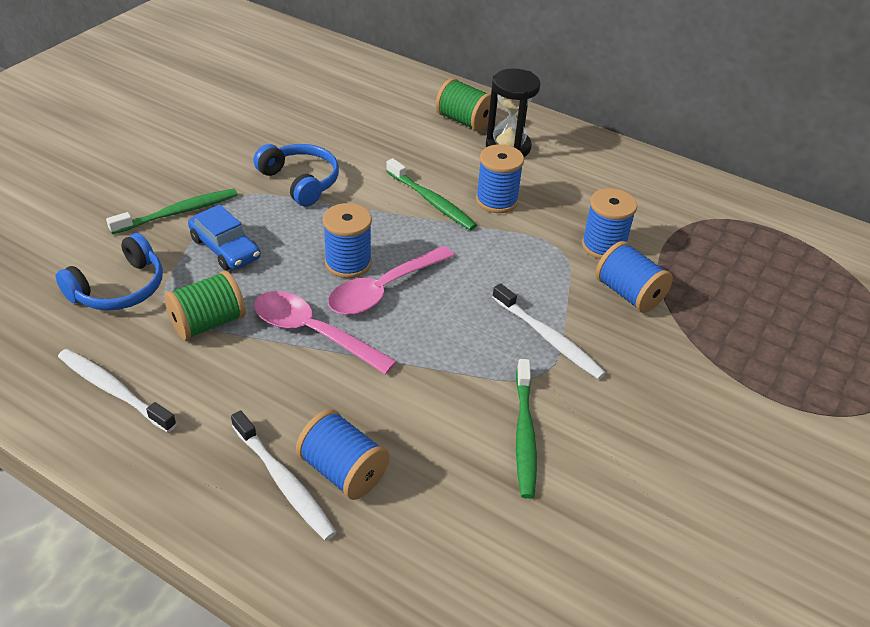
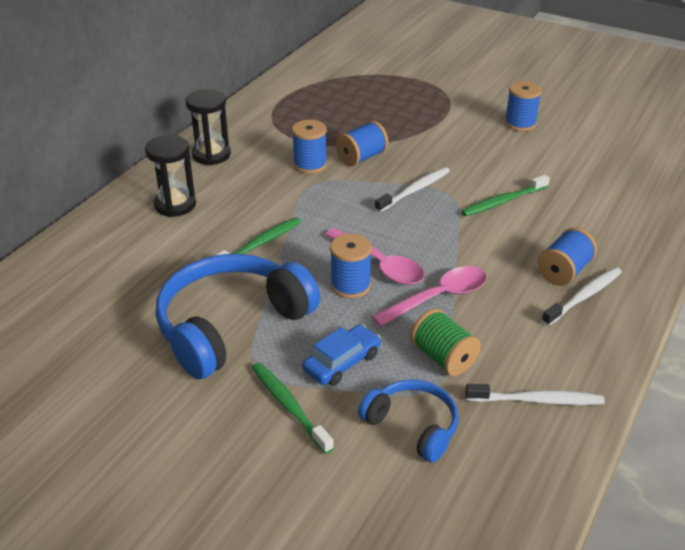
camera: 90 degrees left, 5 degrees down
white toothbrush [58,349,177,432] -> white toothbrush turned 120 degrees counterclockwise [465,384,605,405]
blue headphones [253,144,339,207] -> blue headphones [156,254,320,379], size x1.84
pink spoon [254,291,397,375] -> pink spoon turned 150 degrees counterclockwise [372,266,487,327]
green spool [436,78,491,132] -> none
blue spool [476,144,524,213] -> blue spool moved to [505,81,542,131]
green toothbrush [516,359,537,499] -> green toothbrush turned 150 degrees clockwise [461,175,550,216]
none -> black hourglass [185,89,231,165]

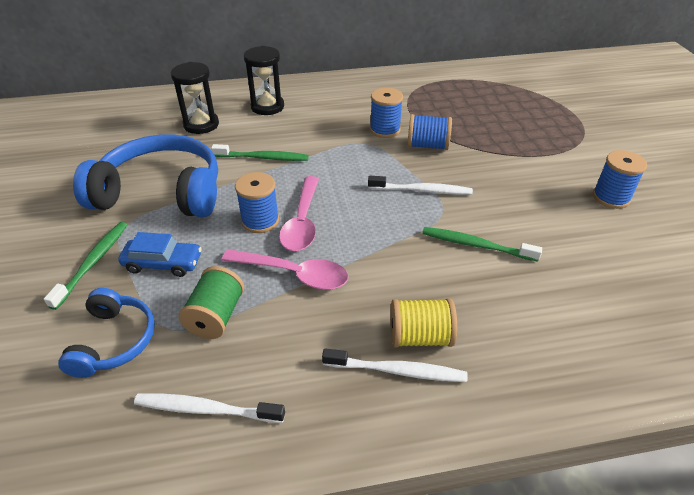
camera: 50 degrees right, 5 degrees up
black hourglass [185,89,231,165] -> black hourglass moved to [171,62,219,134]
white toothbrush [465,384,605,405] -> white toothbrush turned 135 degrees clockwise [134,393,285,423]
blue spool [537,228,597,286] -> yellow spool [390,298,457,348]

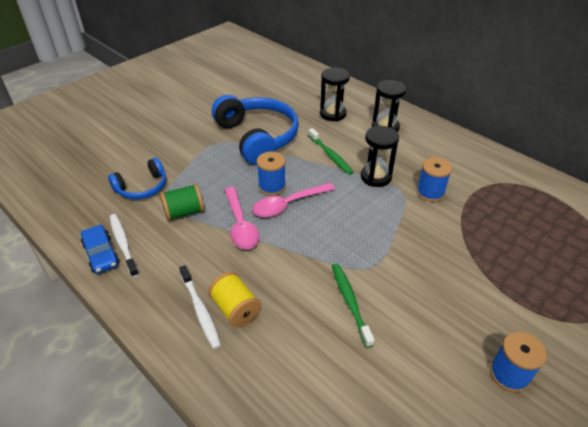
camera: 55 degrees right, 0 degrees up
green toothbrush [44,222,127,310] -> none
blue car [118,232,202,277] -> blue car moved to [81,224,120,274]
white toothbrush [368,176,473,195] -> none
blue spool [407,114,452,150] -> none
none -> black hourglass [361,126,399,187]

